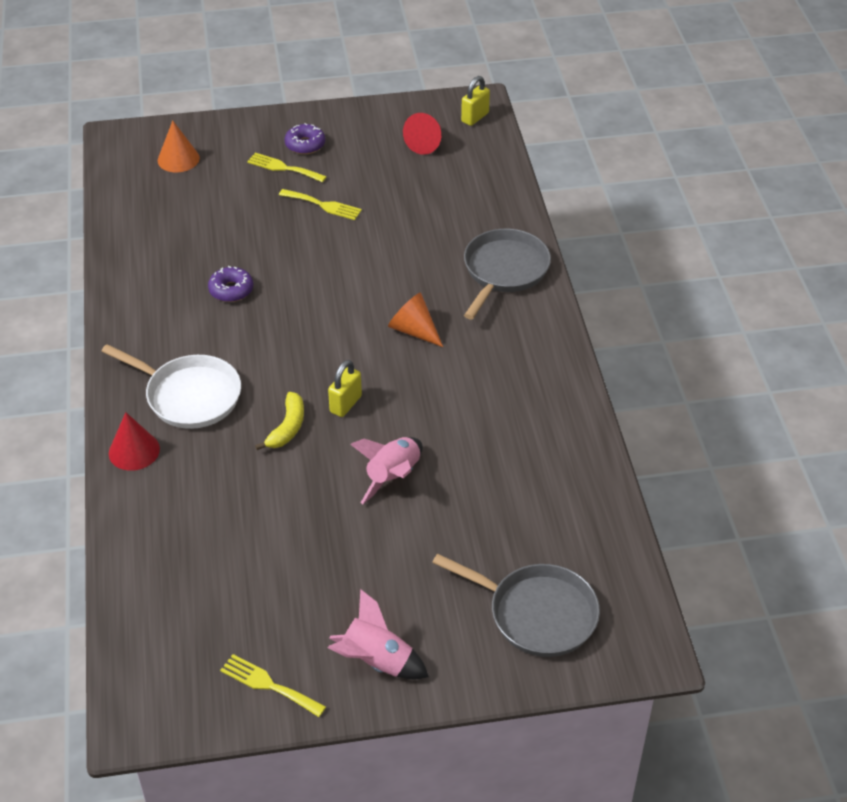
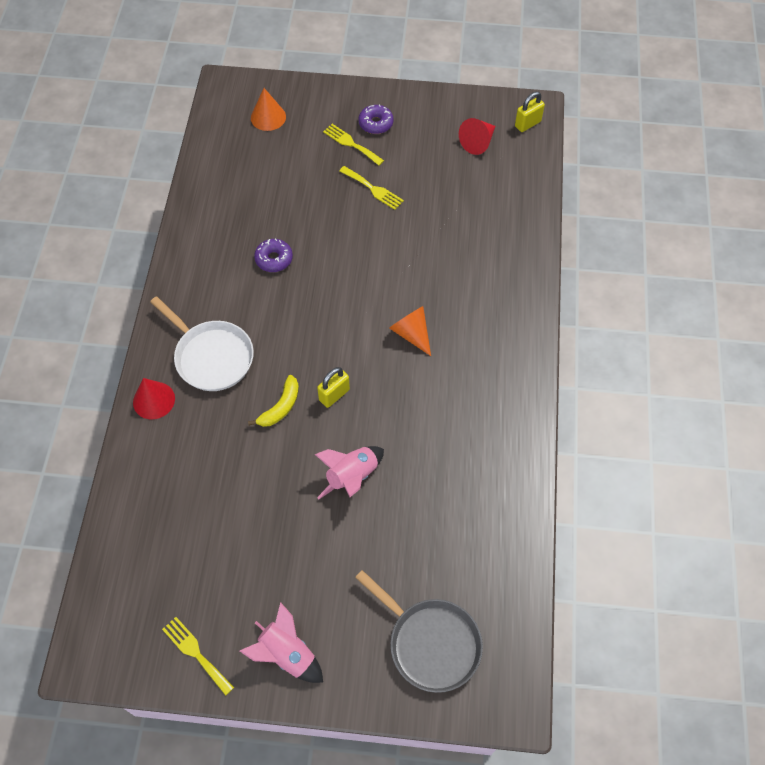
camera: 15 degrees right, 15 degrees up
grey pan [464,229,551,320] -> none

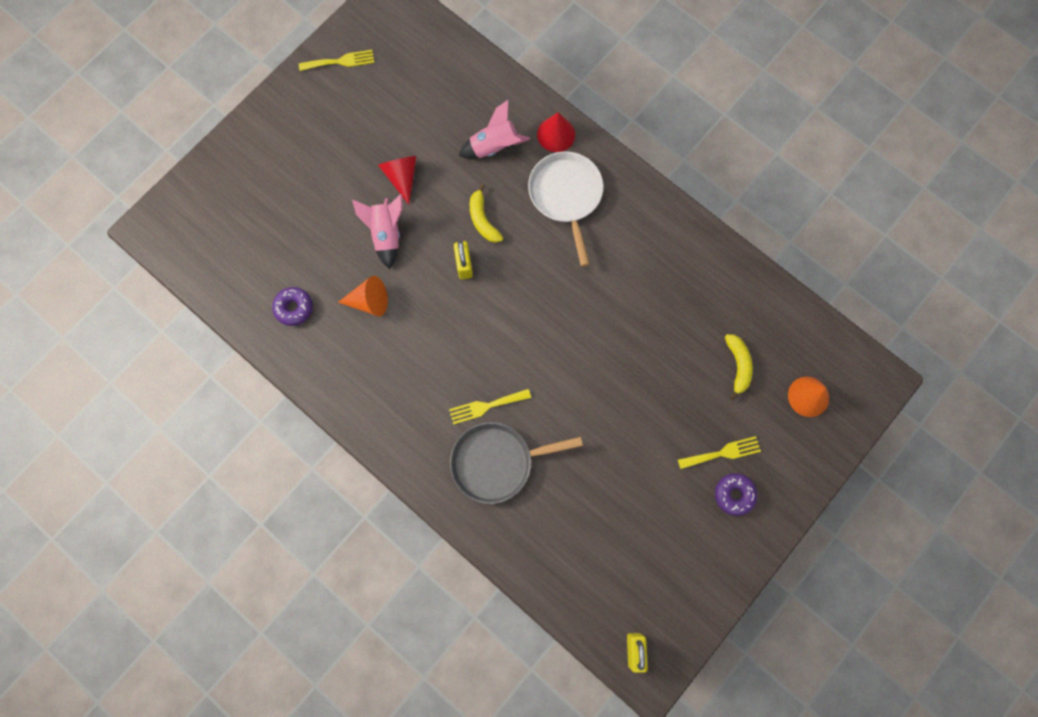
camera: 125 degrees right, 15 degrees up
white pan [150,296,254,391] -> white pan turned 90 degrees clockwise [528,151,603,266]
pink rocket [240,603,323,683] -> pink rocket moved to [459,100,530,159]
purple donut [254,238,293,272] -> purple donut moved to [272,287,313,326]
yellow fork [339,166,404,210] -> yellow fork moved to [449,389,531,424]
grey pan [355,570,483,693] -> grey pan moved to [450,422,583,504]
orange cone [389,306,431,356] -> orange cone moved to [338,276,388,316]
red cone [459,118,495,155] -> red cone moved to [378,156,416,205]
none -> yellow banana [725,334,753,400]

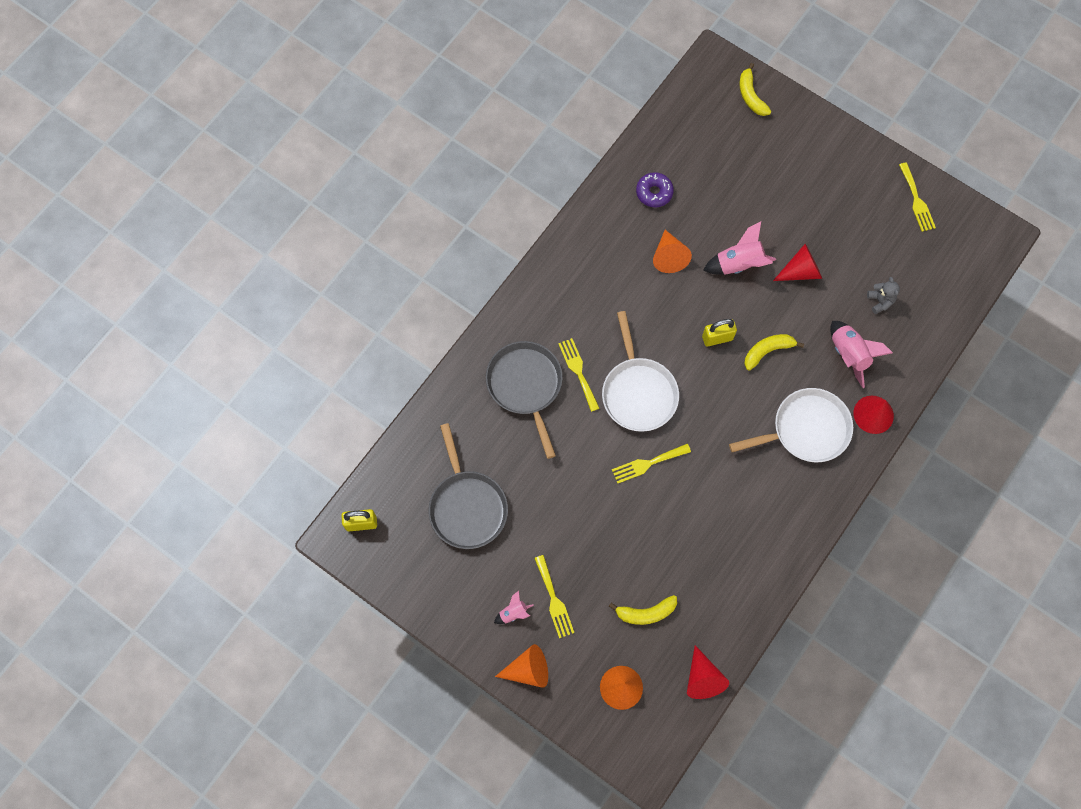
camera: 85 degrees right, 5 degrees down
purple donut [715,473,757,516] -> pink rocket [494,591,534,624]
none -> grey pan [429,423,508,549]
none -> orange cone [495,644,548,688]
none -> white pan [602,311,679,432]
none -> yellow fork [612,444,691,484]
none -> red cone [687,645,729,699]
none -> yellow banana [739,63,772,116]
none -> grey teddy bear [867,277,900,314]

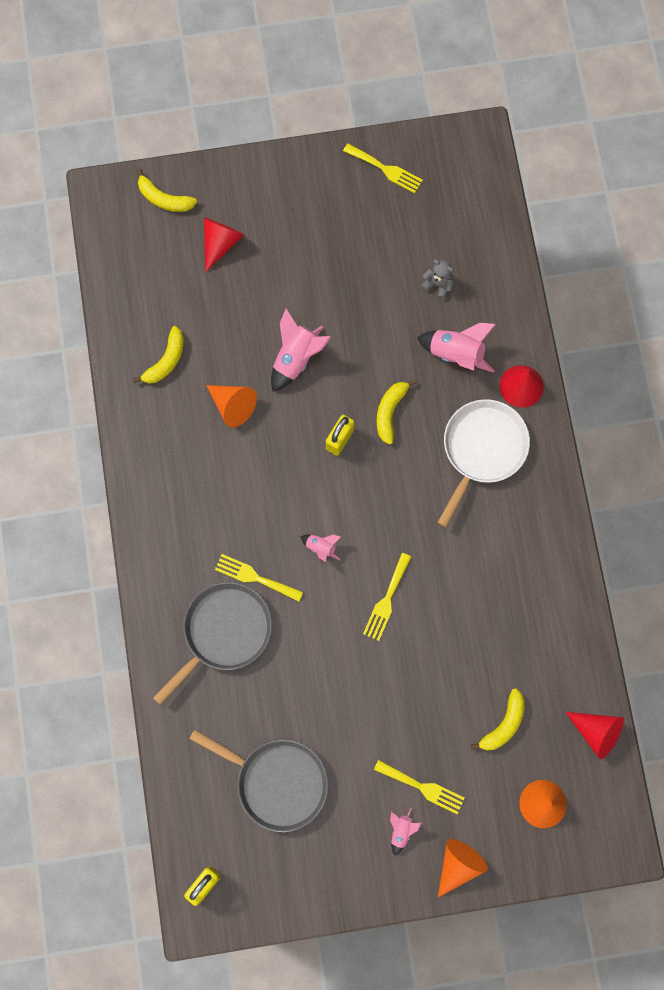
camera: 45 degrees left, 5 degrees up
grey pan [486,341,563,459] -> grey pan turned 105 degrees clockwise [153,582,272,705]
white pan [602,311,679,432] -> pink rocket [301,535,341,562]
purple donut [636,172,674,207] -> yellow banana [133,326,184,383]
red cone [773,244,822,281] -> red cone moved to [204,217,244,272]

